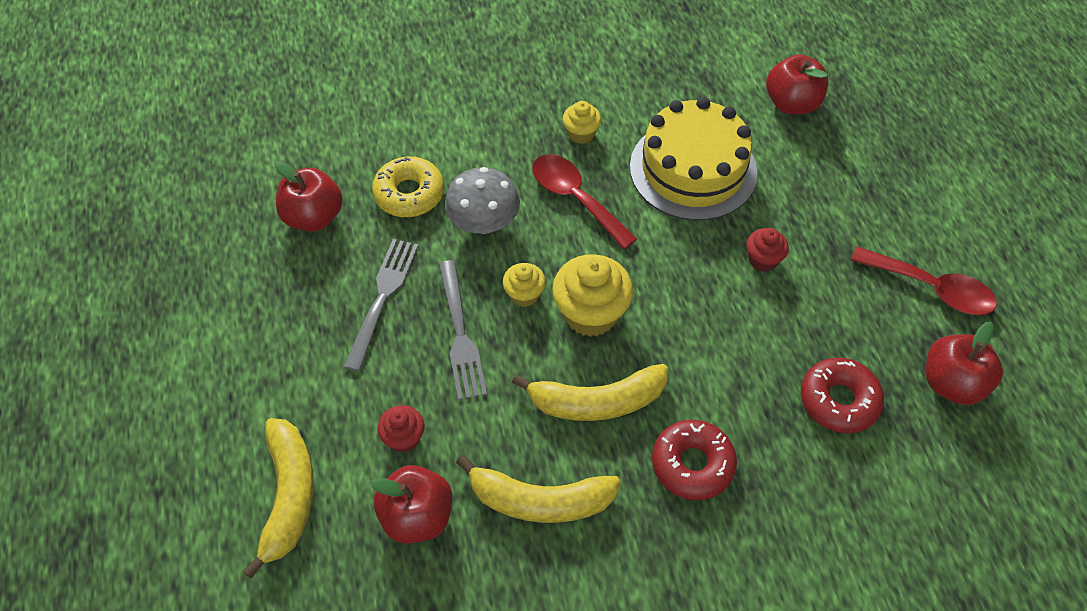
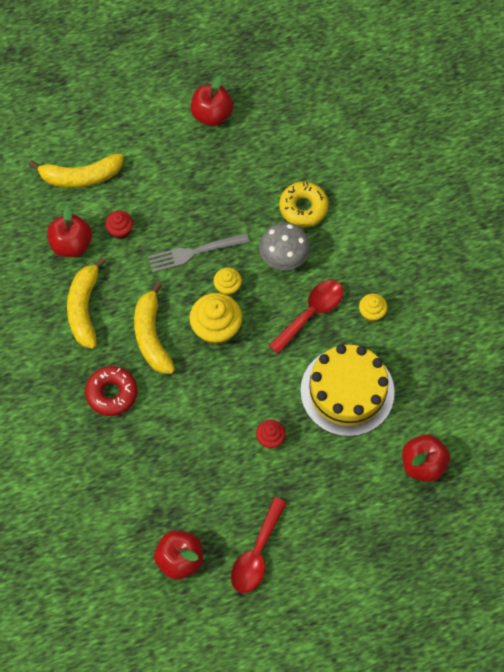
camera: 85 degrees right, 10 degrees up
red apple [275,161,343,232] -> red apple moved to [191,75,233,126]
grey fork [344,239,418,371] -> none
red donut [801,358,884,433] -> none

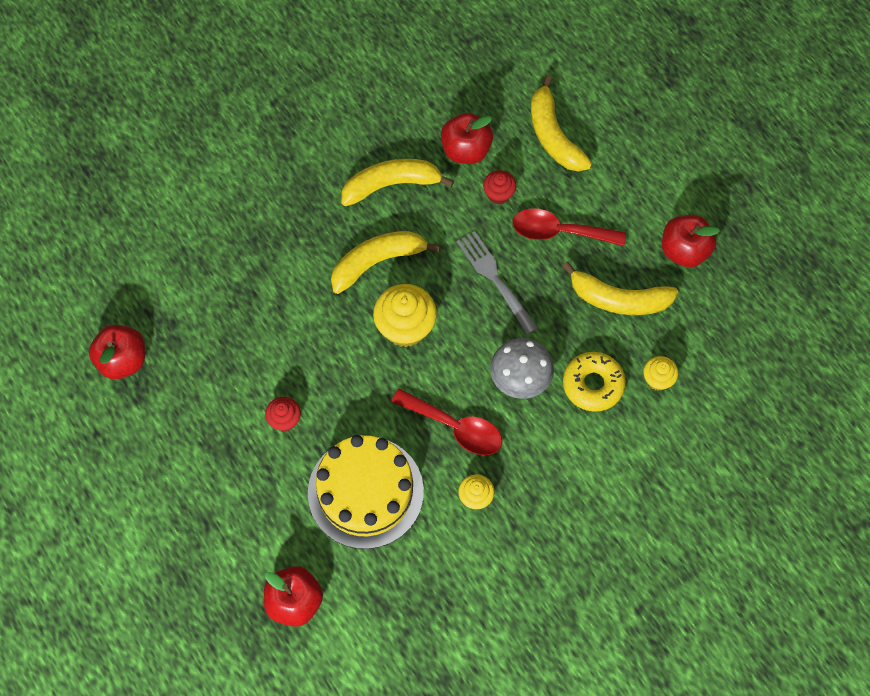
camera: 75 degrees right, 0 degrees up
red donut [85,366,137,416] -> none
yellow cupcake [213,268,242,296] -> yellow cupcake moved to [643,356,678,391]
red spoon [231,497,287,593] -> red spoon moved to [513,208,626,246]
none -> yellow banana [562,262,678,315]

